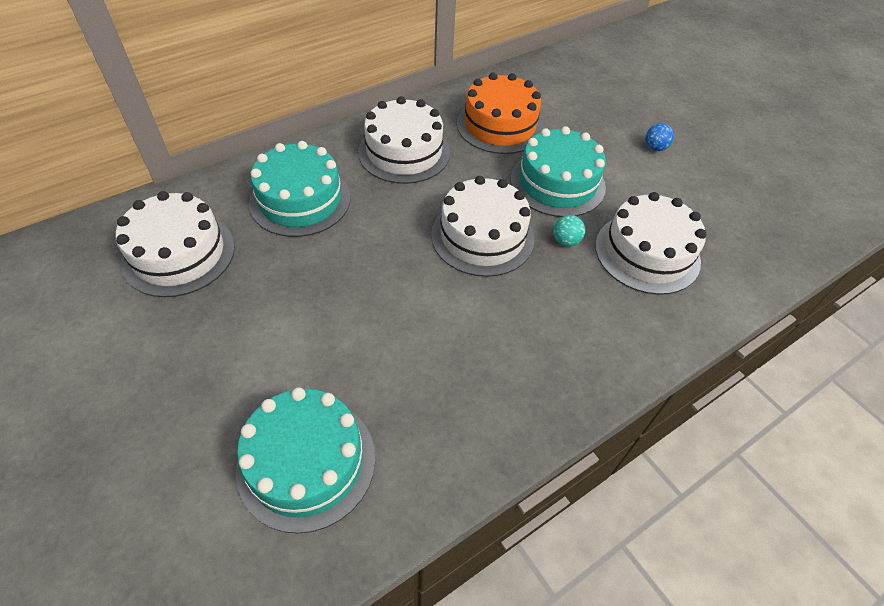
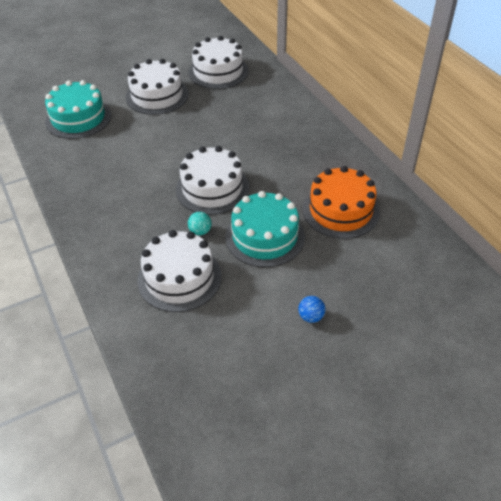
camera: 100 degrees right, 5 degrees down
turquoise cake [249,141,351,237] -> none
white cake [358,96,450,184] -> white cake moved to [126,59,188,115]

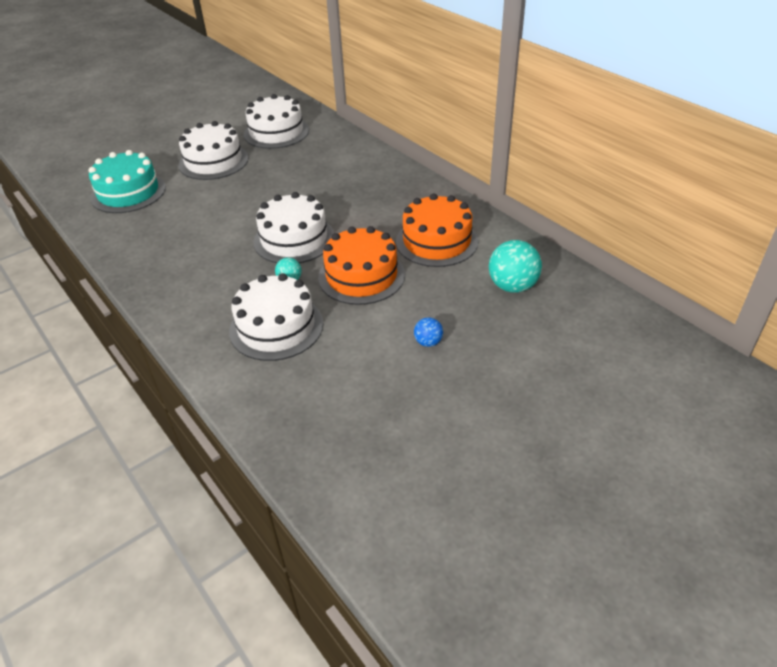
camera: 10 degrees left, 5 degrees down
turquoise cake [225,191,305,267] -> orange cake [318,226,405,305]
none -> turquoise ball [489,240,542,293]

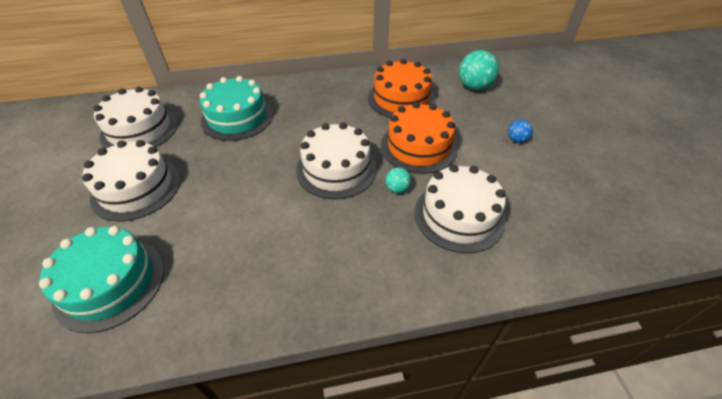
camera: 65 degrees left, 5 degrees up
none -> turquoise cake [200,76,273,141]

